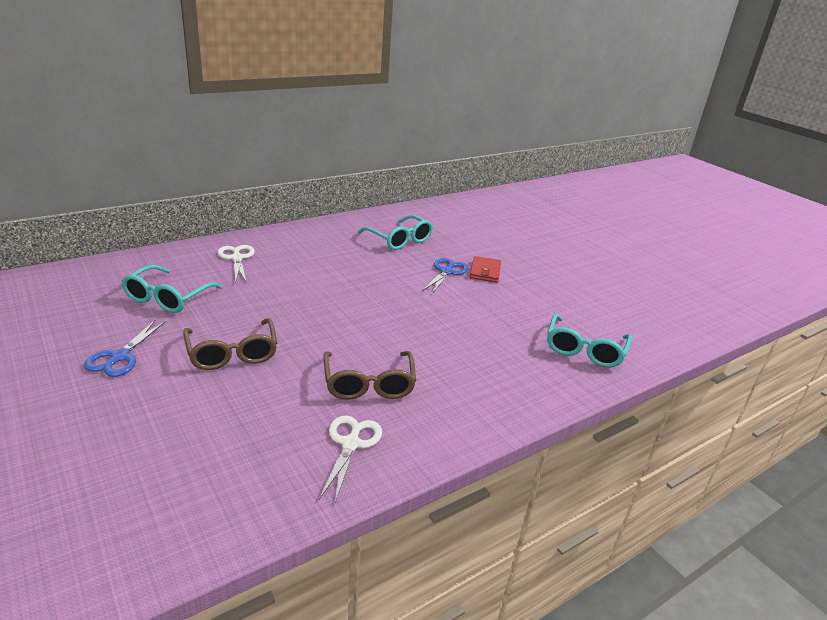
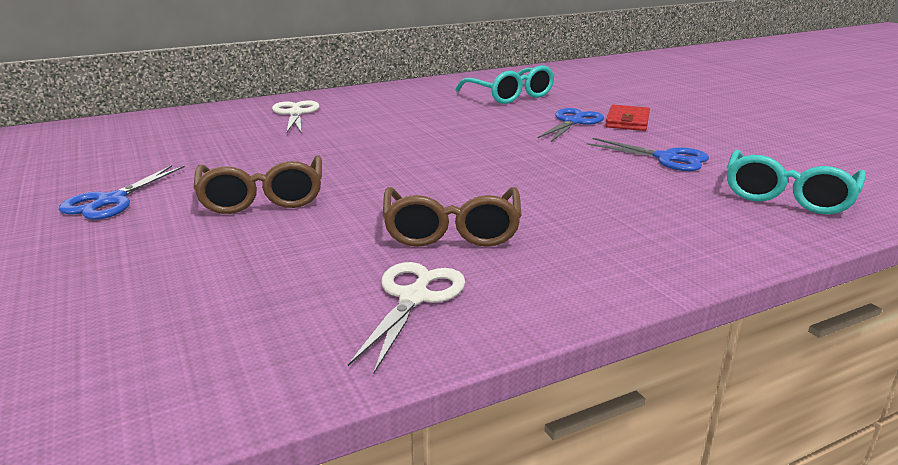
camera: 10 degrees right, 5 degrees down
turquoise glasses [122,265,223,313] -> none
none -> blue scissors [587,138,709,171]

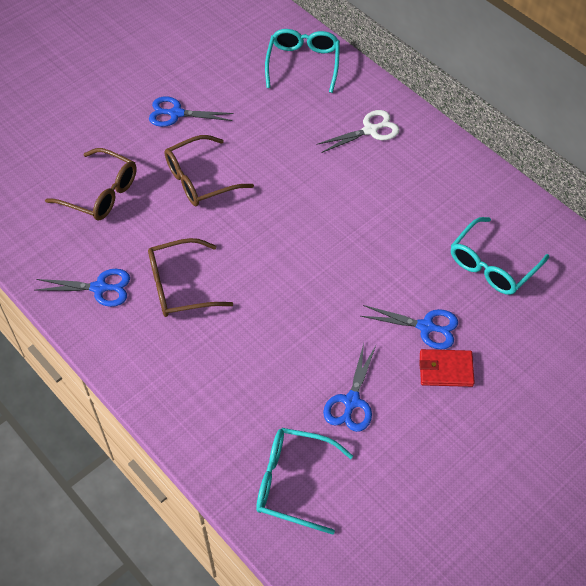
camera: 75 degrees right, 30 degrees up
white scissors [348,262,465,373] -> blue scissors [36,269,130,307]
none -> brown glasses [45,148,137,221]
none -> turquoise glasses [265,29,340,93]

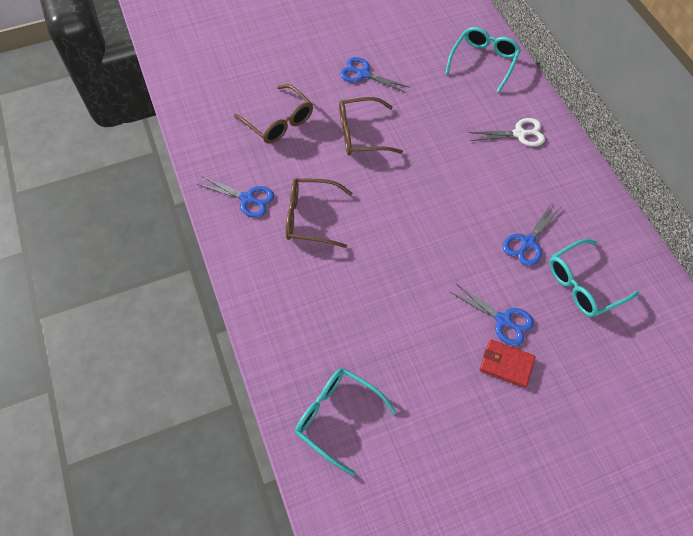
camera: 20 degrees right, 5 degrees up
blue scissors [323,344,376,432] -> blue scissors moved to [503,203,560,266]

